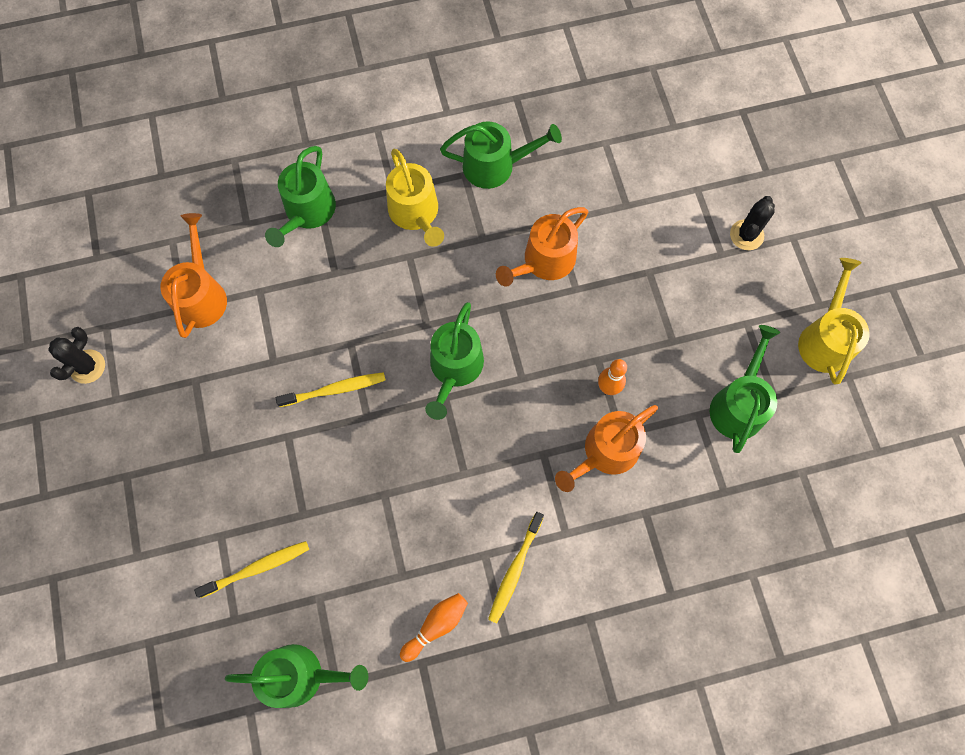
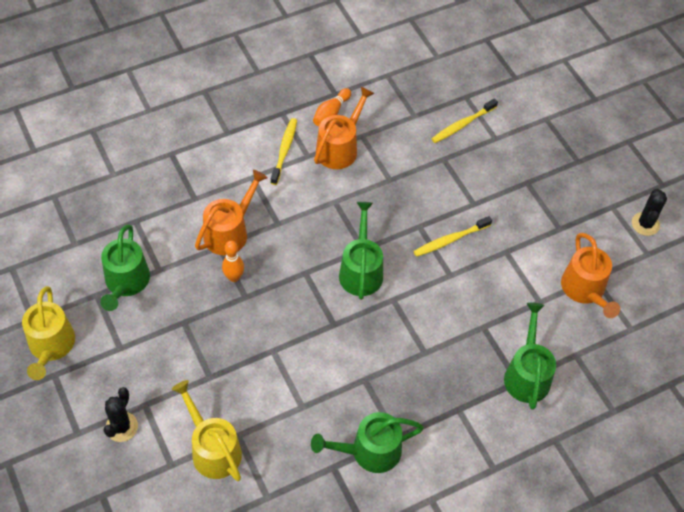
camera: 165 degrees right, 15 degrees down
green watering can [225,644,368,708] -> none
yellow watering can [386,149,444,247] -> yellow watering can moved to [172,380,242,481]
orange watering can [496,207,588,287] -> orange watering can moved to [314,87,375,169]

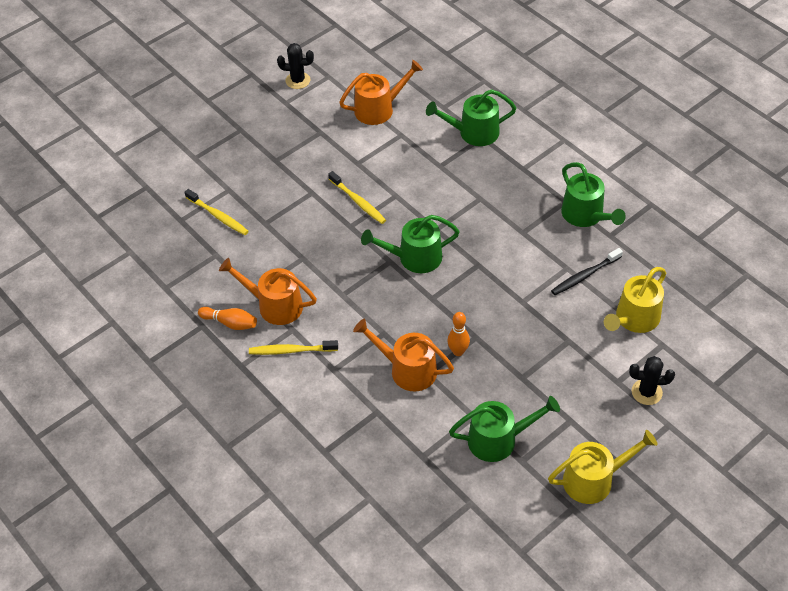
camera: 100 degrees left, 5 degrees down
none -> black toothbrush [551,248,623,295]

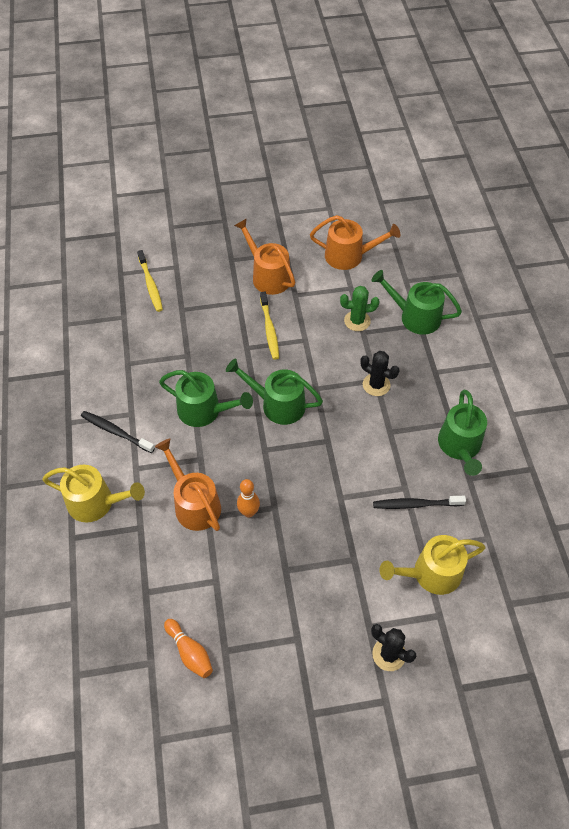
camera: 30 degrees right, 5 degrees up
orange bowling pin [198,307,257,330] -> orange bowling pin moved to [164,619,213,678]
orange watering can [219,258,317,325] -> orange watering can moved to [234,218,295,295]
yellow toothbrush [249,340,338,355] -> black toothbrush [81,411,155,453]
black cactus [277,43,314,89] -> black cactus moved to [360,351,400,396]
green watering can [449,396,560,462] -> green watering can moved to [159,370,253,427]
yellow watering can [548,430,658,504] -> yellow watering can moved to [42,465,145,523]
none -> green cactus [340,286,380,331]

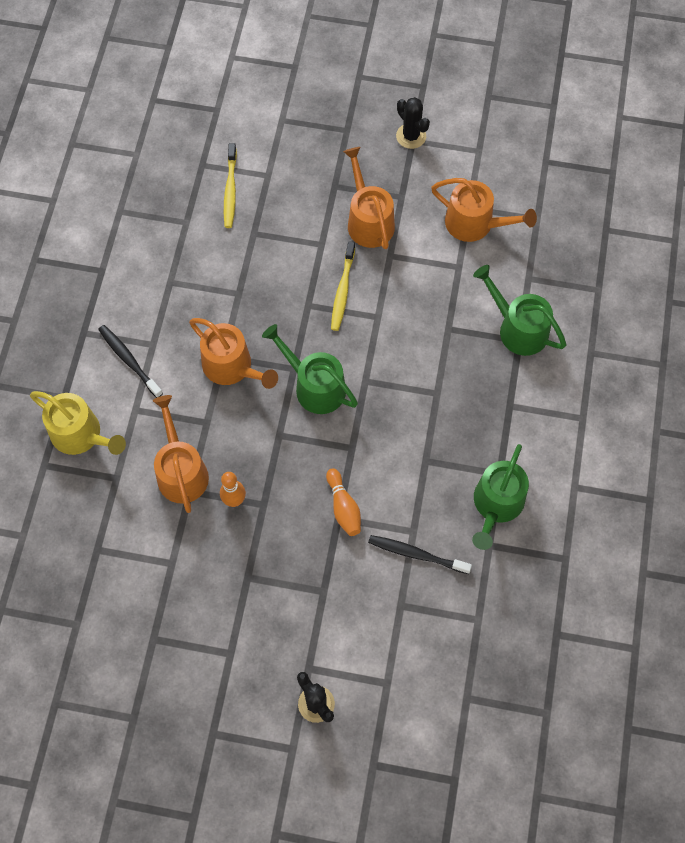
camera: 20 degrees right, 10 degrees up
green watering can [159,370,253,427] -> orange watering can [189,318,278,389]
orange bowling pin [164,619,213,678] -> orange bowling pin moved to [326,468,361,536]
green cactus [340,286,380,331] -> none
black cactus [360,351,400,396] -> black cactus moved to [396,97,430,149]
yellow watering can [379,535,486,595] -> none

